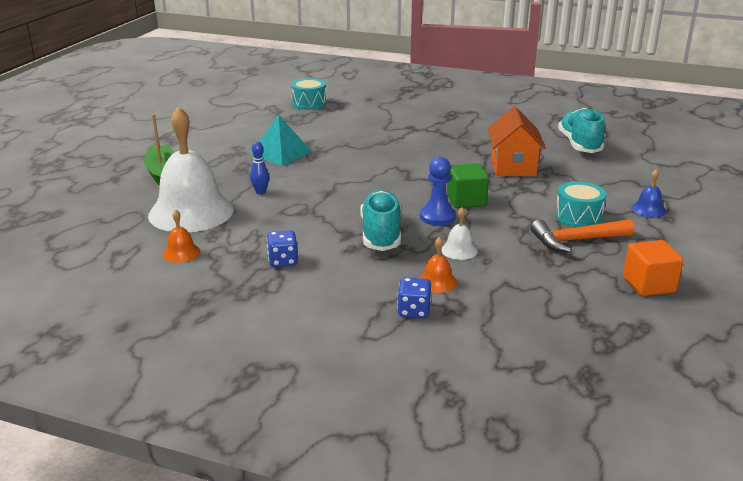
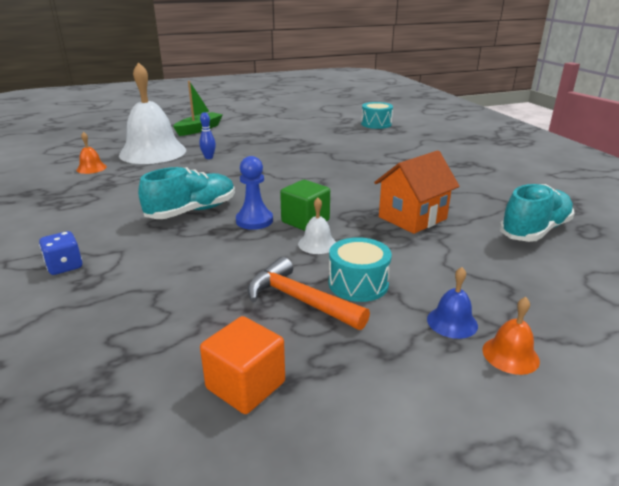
camera: 50 degrees right, 0 degrees up
turquoise pyramid [250,114,312,166] -> none
blue dice [267,230,298,267] -> none
orange bell [419,237,457,293] -> orange bell moved to [483,297,540,375]
white bell [441,207,478,260] -> white bell moved to [298,198,336,254]

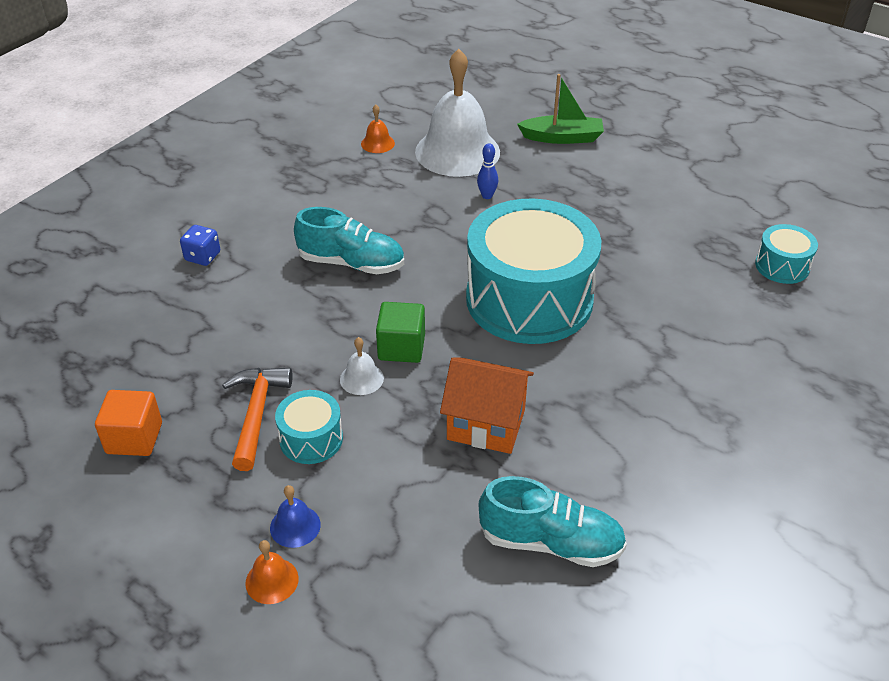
camera: 55 degrees right, 15 degrees up
blue pawn [236,156,273,230] -> none
none -> turquoise drum [466,199,601,344]

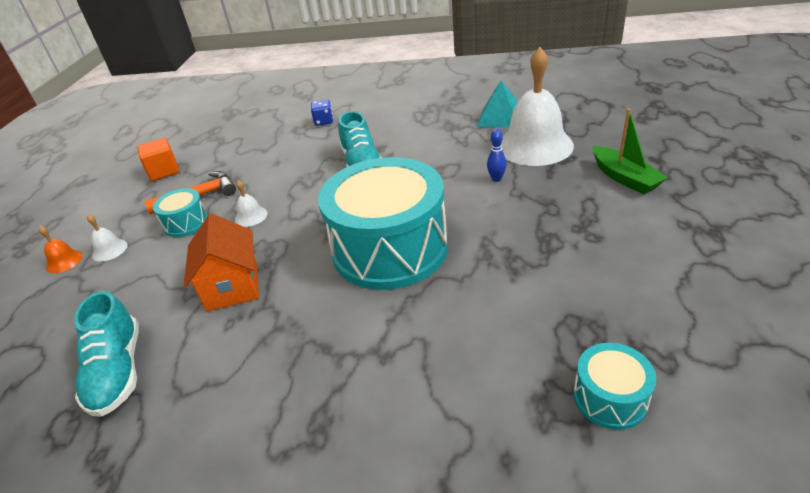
camera: 65 degrees right, 5 degrees down
blue bell [270,485,321,548] -> white bell [87,214,127,262]
orange bell [361,105,395,153] -> turquoise pyramid [477,81,518,128]
green cube [376,302,425,363] -> none

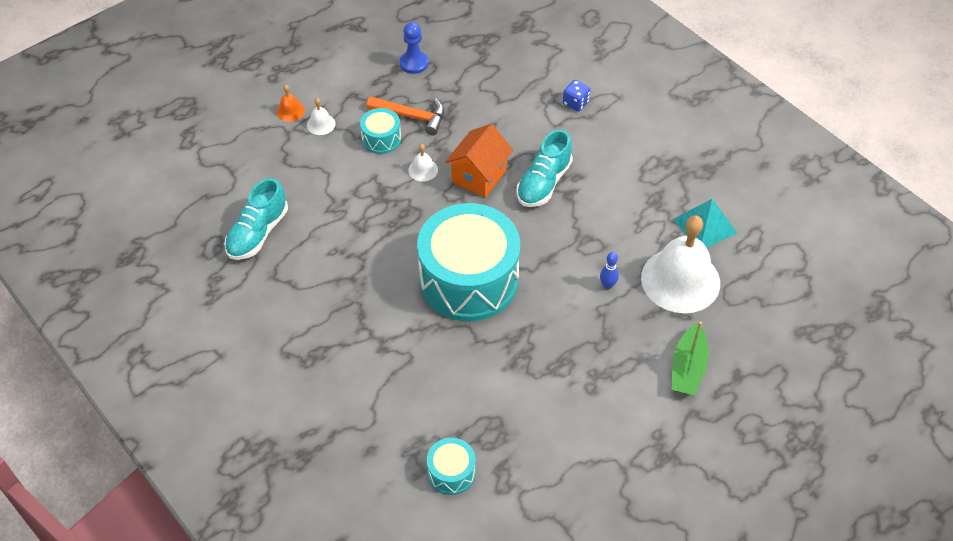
camera: 40 degrees right, 15 degrees up
orange cube [137,138,179,181] -> blue pawn [400,22,429,74]
orange house [184,214,259,311] -> orange house moved to [445,124,513,198]

